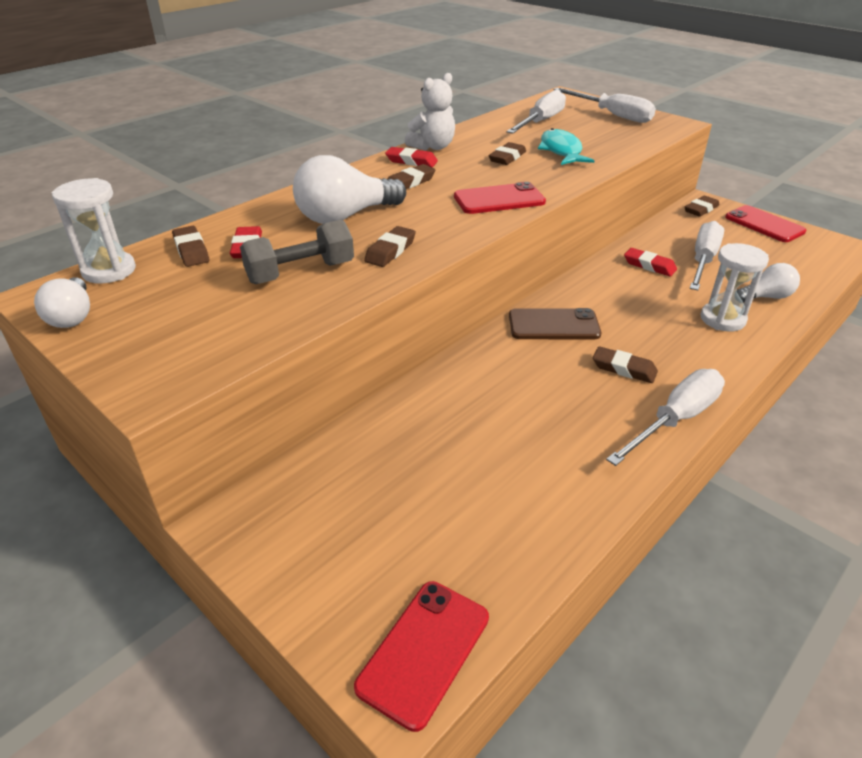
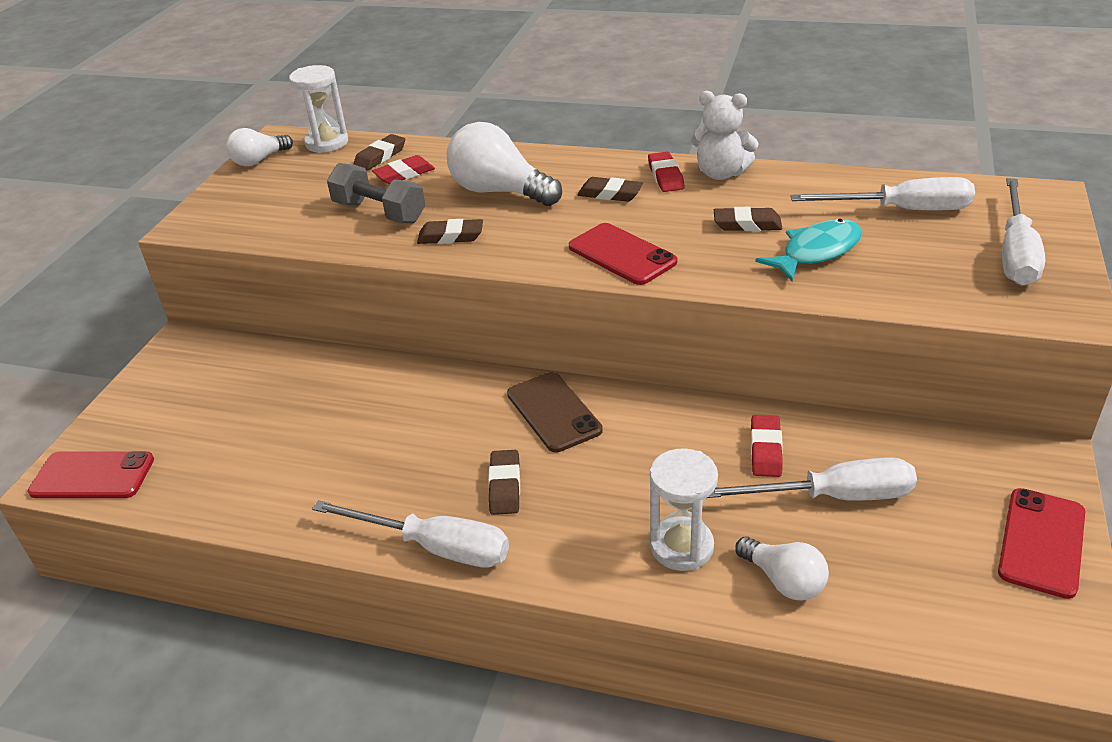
camera: 65 degrees right, 0 degrees up
brown eraser [685,196,720,217] -> none

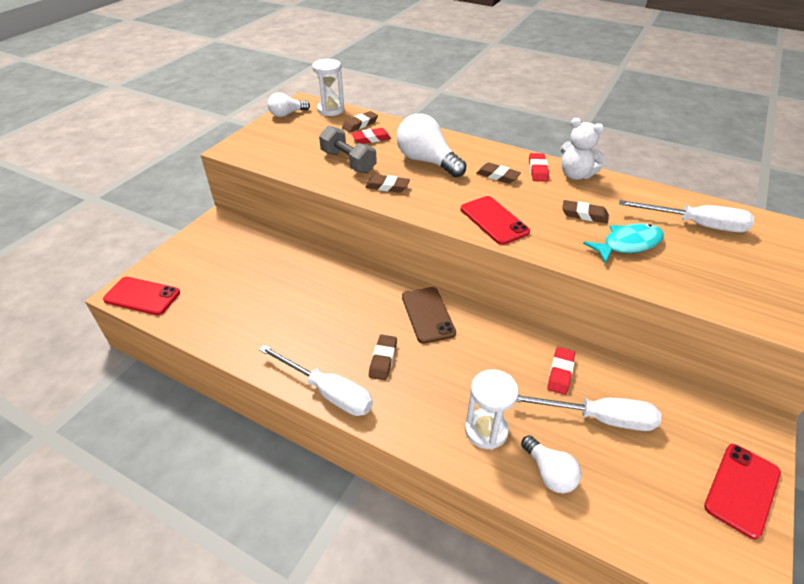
camera: 10 degrees right, 5 degrees up
white screwdriver [1002,178,1045,286] -> none

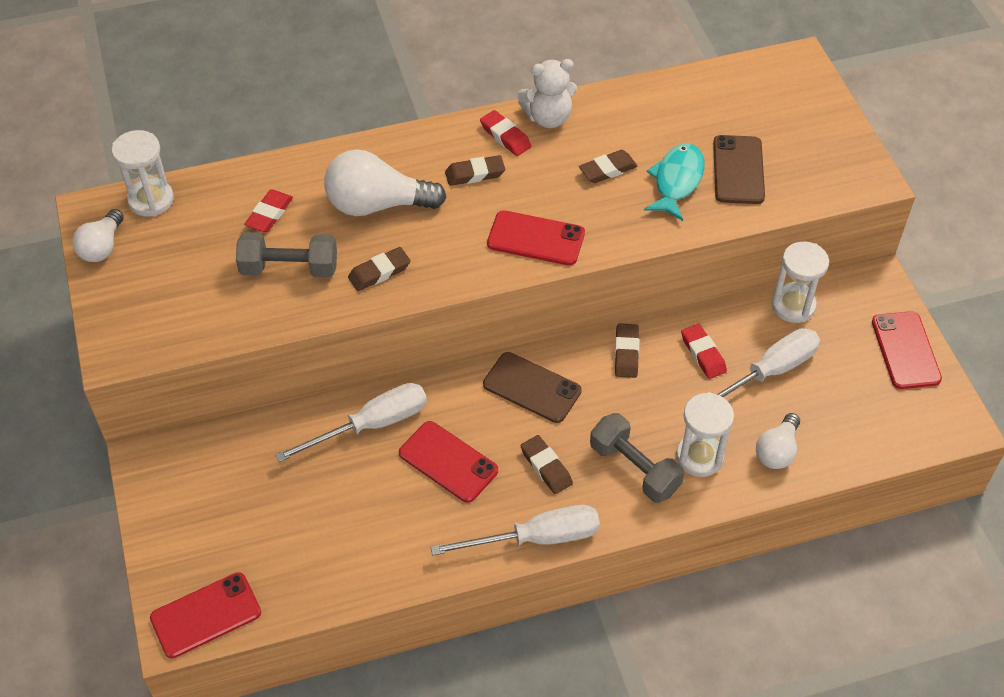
camera: 45 degrees left, 10 degrees up
brown eraser [342,111,378,132] -> brown eraser moved to [615,323,639,378]
white light bulb [521,435,581,493] -> white light bulb turned 105 degrees clockwise [756,413,800,469]
white screwdriver [619,200,754,232] -> white screwdriver moved to [275,383,427,462]
none -> red phone [399,421,498,503]
none -> grey dumbbell [590,413,684,503]
none -> brown phone [713,135,765,204]
none -> white hourglass [771,241,829,323]

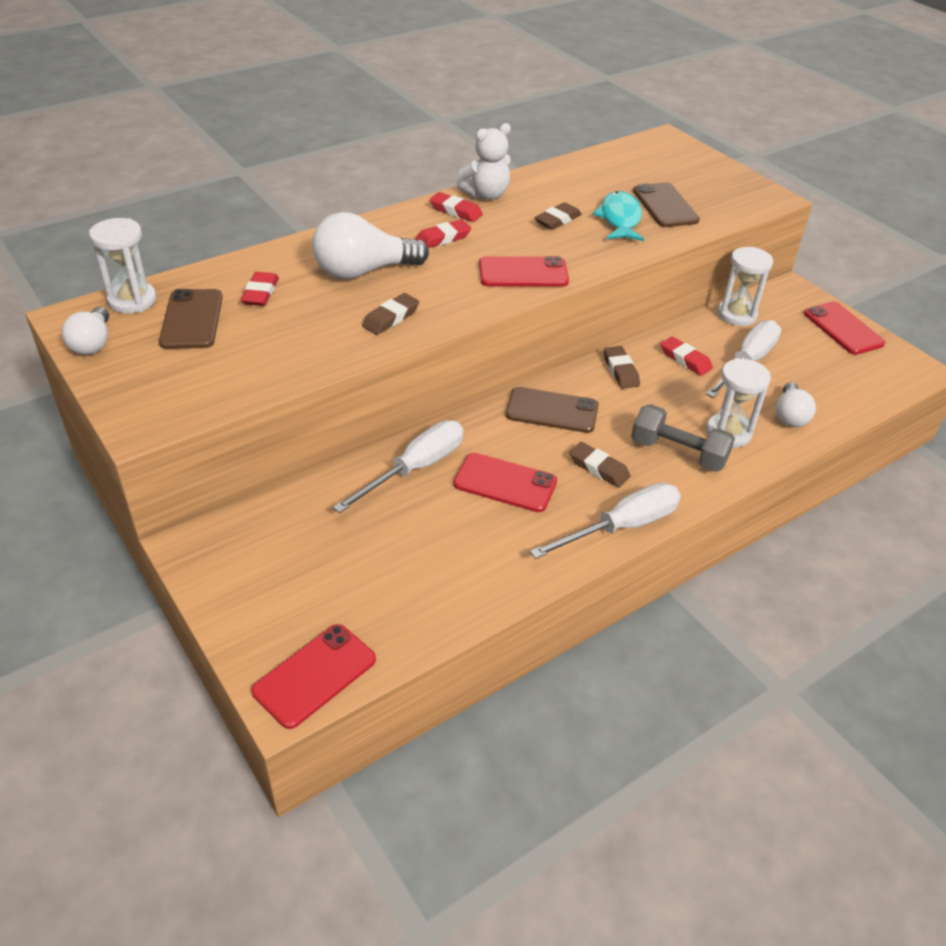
camera: 20 degrees left, 10 degrees down
grey dumbbell [236,232,337,278] -> none
brown eraser [445,155,505,186] -> red eraser [415,220,471,248]
none -> brown phone [159,289,223,349]

